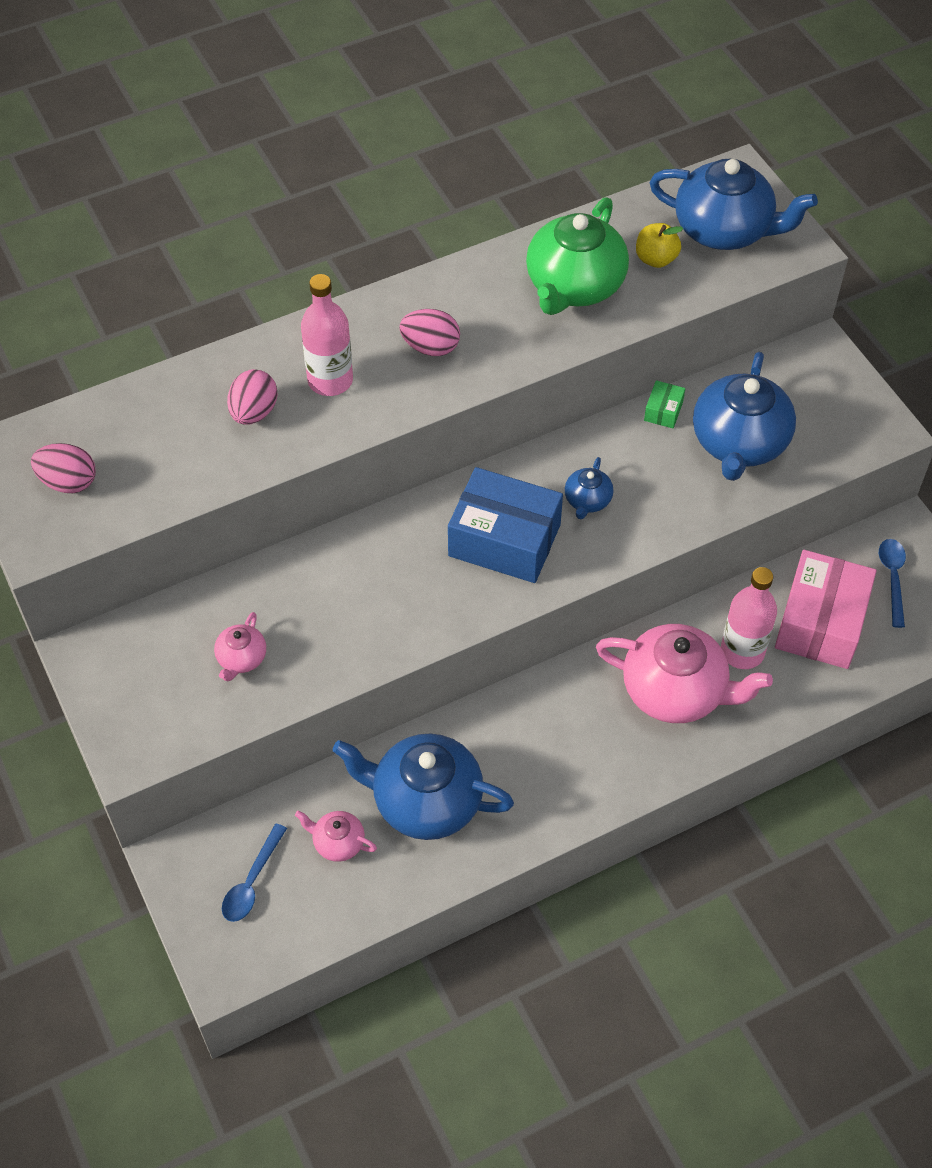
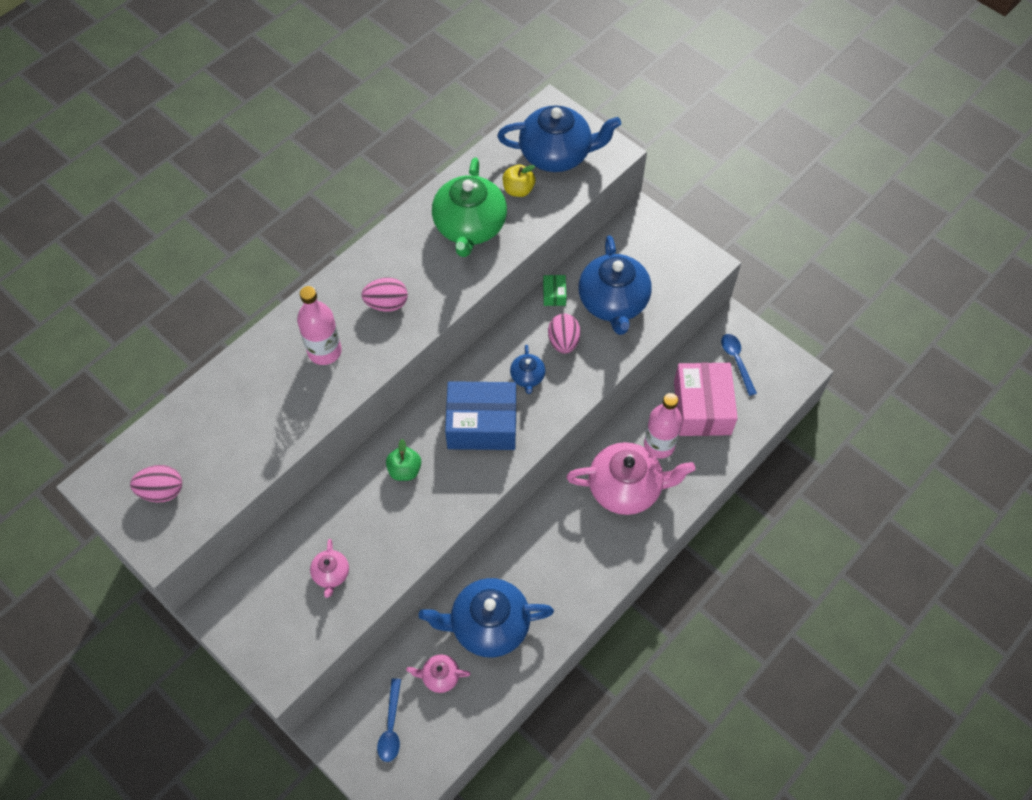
camera: 20 degrees left, 5 degrees up
pink egg [227,369,278,425] -> pink egg moved to [548,313,581,354]
none -> green apple [386,439,421,481]

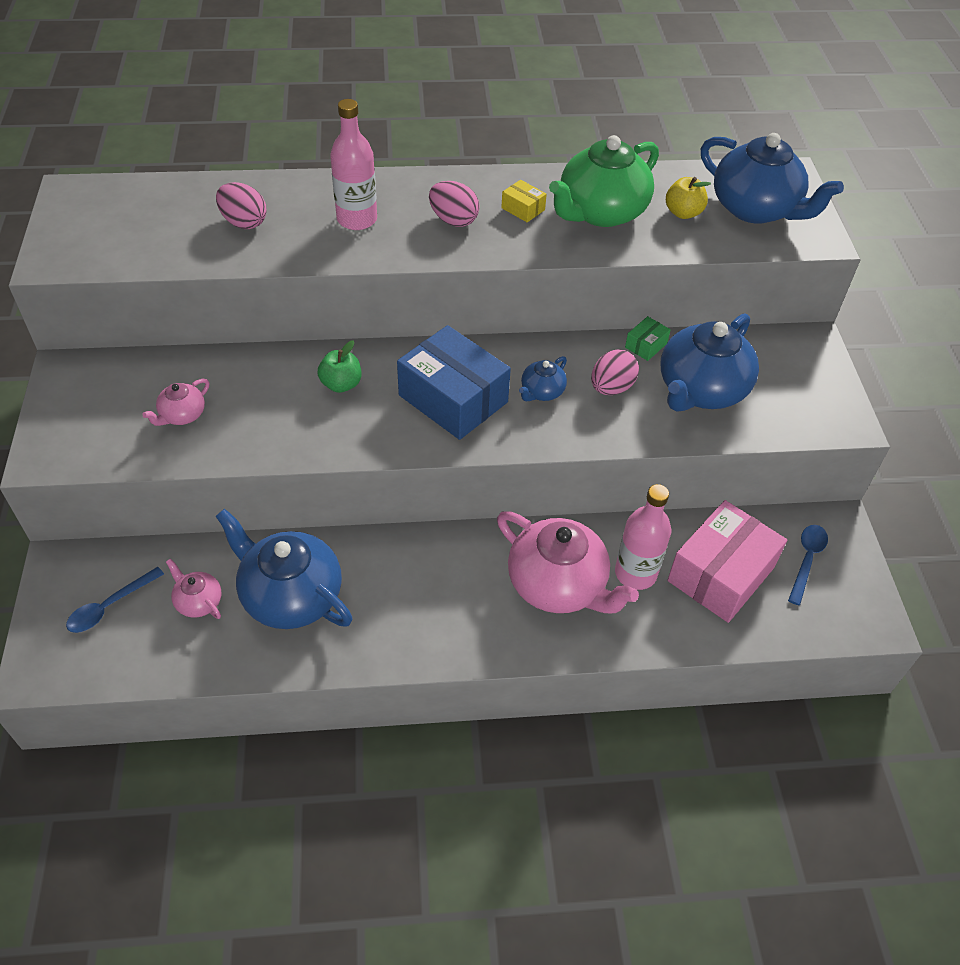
camera: 40 degrees right, 10 degrees down
pink egg [130,465,182,502] -> pink egg moved to [216,182,266,229]
none -> yellow box [501,180,547,222]

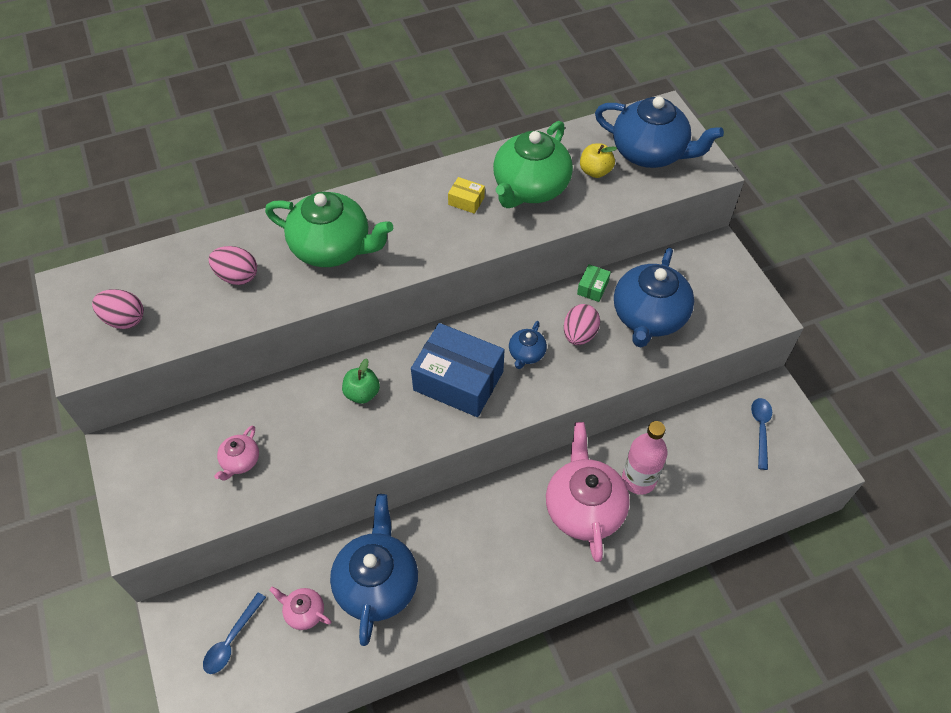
camera: 15 degrees left, 5 degrees up
blue teapot [216,509,353,629] -> blue teapot turned 75 degrees clockwise [330,494,418,646]
pink bottle [330,99,377,230] -> green teapot [265,192,393,267]
pink egg [429,181,480,227] -> pink egg moved to [92,289,144,329]
pink teapot [497,511,639,614] -> pink teapot turned 120 degrees counterclockwise [546,422,630,562]
pink box [667,500,787,623] -> none

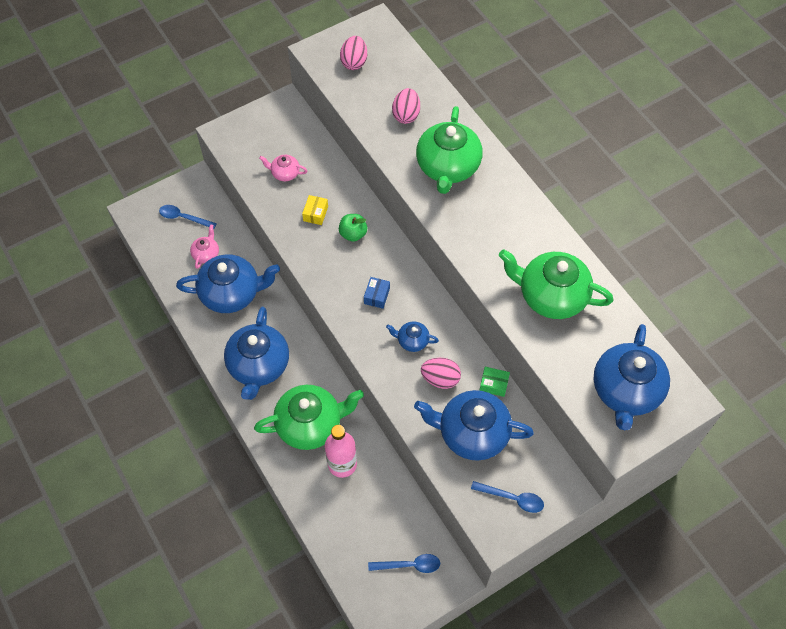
camera: 80 degrees right, 5 degrees up
blue box [411,323,505,417] -> blue box [364,277,390,309], size x0.42
yellow box [448,177,485,214] -> yellow box moved to [302,195,328,225]
pink teapot [546,422,630,562] -> green teapot [254,385,364,450]
yellow apple [580,143,617,178] -> none
none -> blue teapot [224,307,289,400]
none -> blue spoon [471,481,544,513]

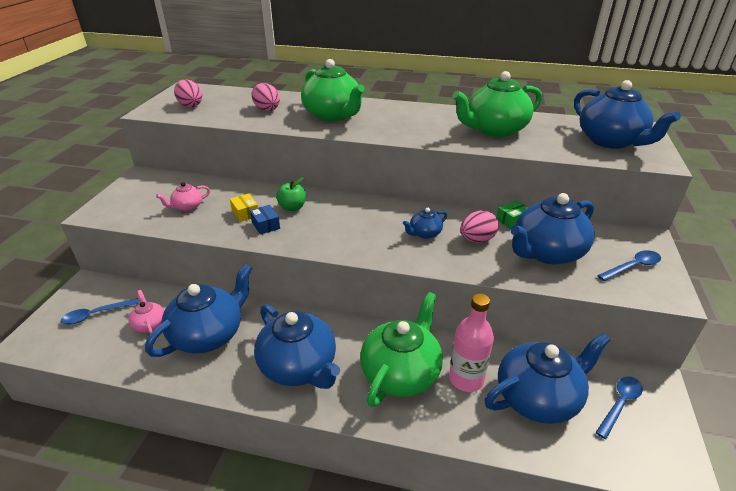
camera: 45 degrees left, 25 degrees down
blue box [364,277,390,309] -> blue box moved to [250,205,280,235]
none -> blue teapot [485,333,610,424]

